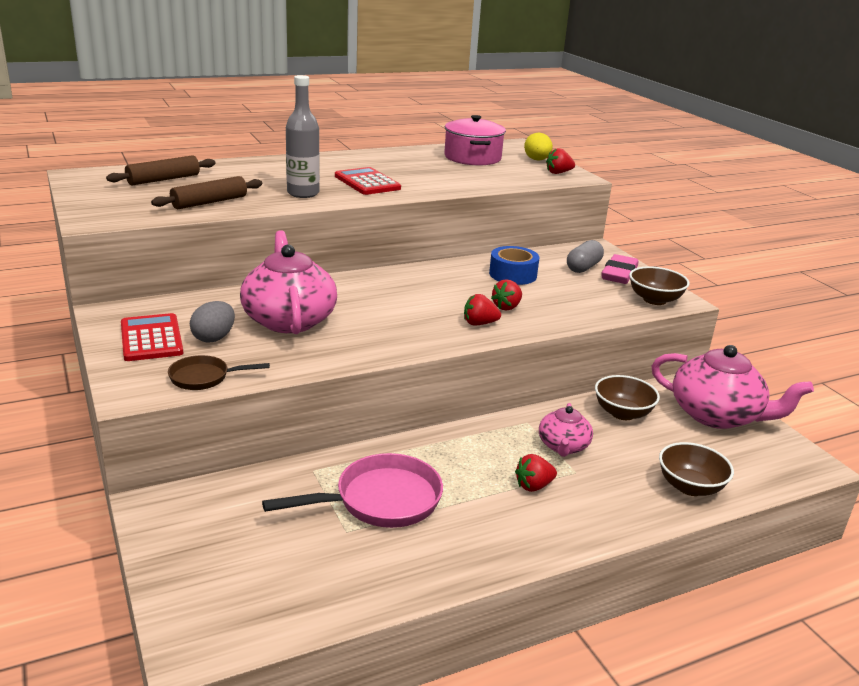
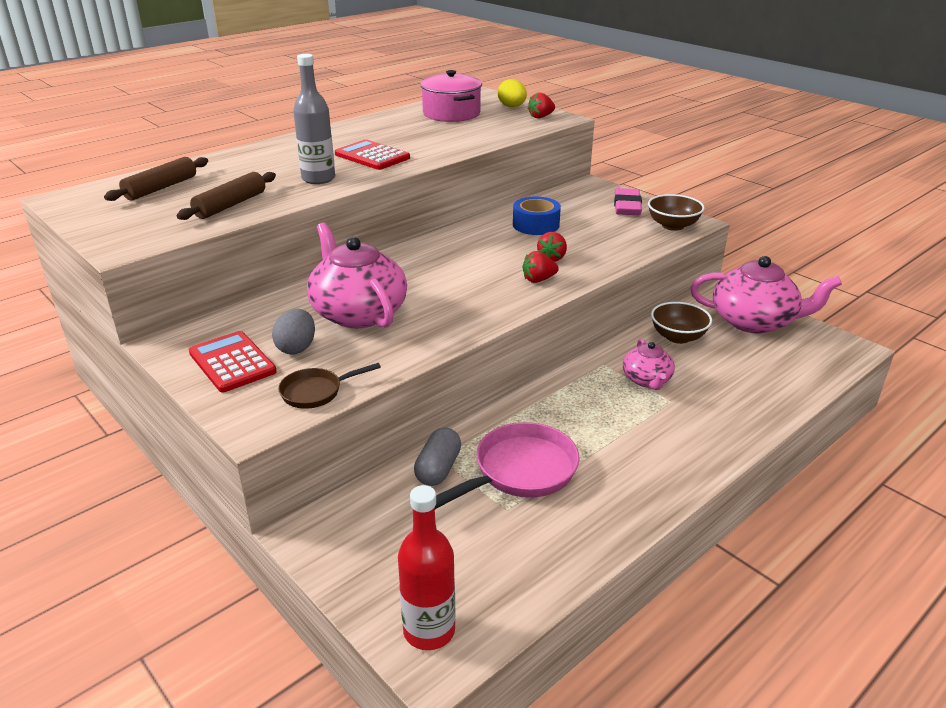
camera: 15 degrees left, 5 degrees up
red strawberry [515,454,557,492] -> none
grey capsule [567,240,604,273] -> grey capsule moved to [414,427,461,486]
brown bowl [659,442,734,496] -> none
none -> red bottle [398,485,456,650]

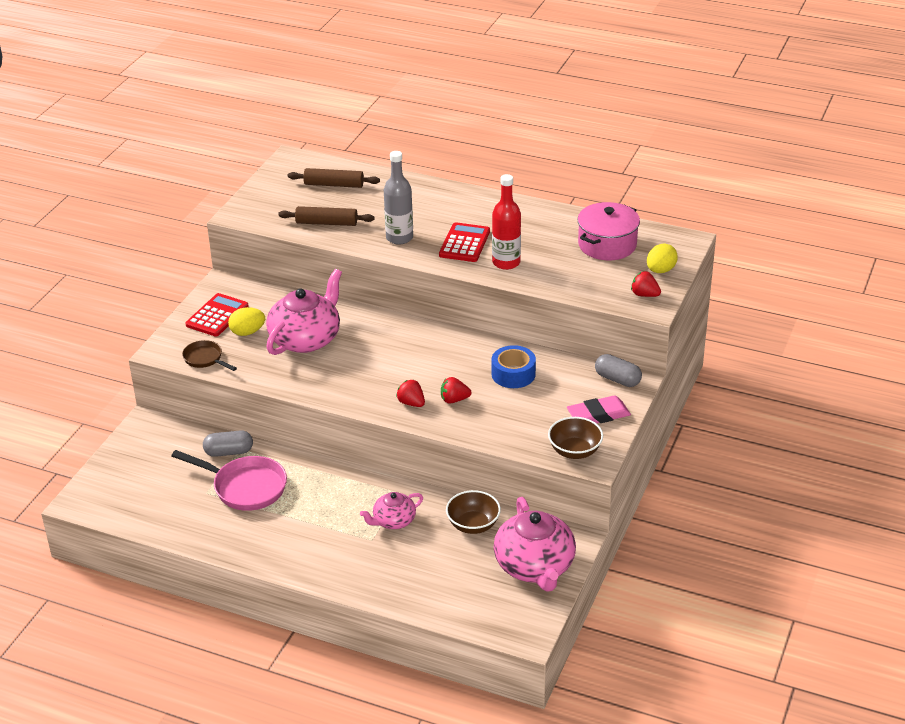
camera: 65 degrees right, 5 degrees up
grey egg [272,309,315,355] -> yellow egg [228,307,265,336]
red bottle [398,485,456,650] -> red bottle moved to [492,174,521,270]
none -> grey capsule [595,354,642,387]

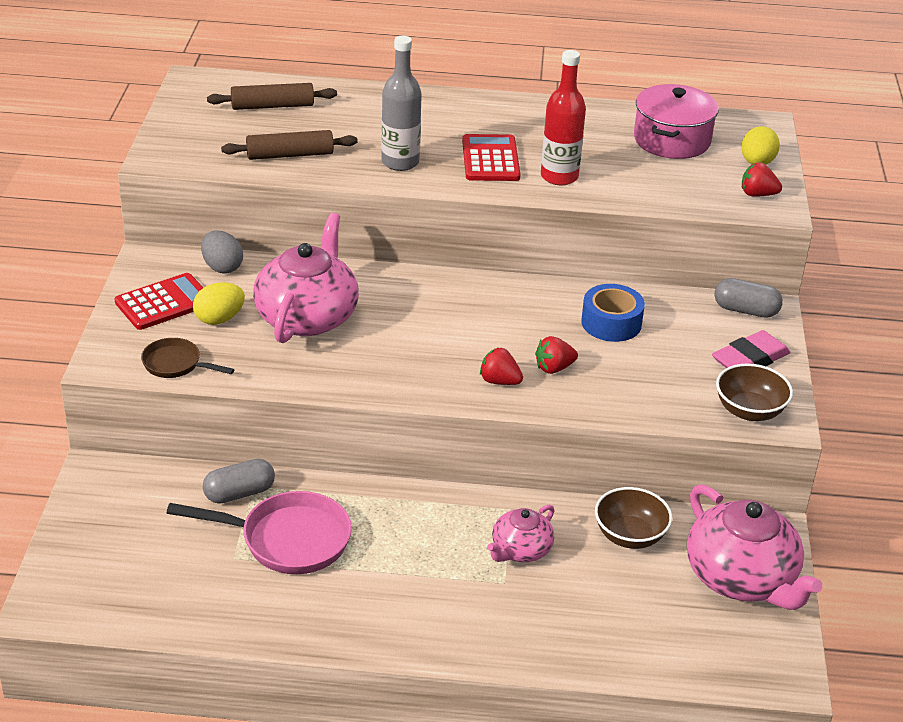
camera: 20 degrees left, 0 degrees up
red calculator [185,293,249,336] -> red calculator turned 45 degrees clockwise [115,273,203,330]
none -> grey egg [201,230,243,274]

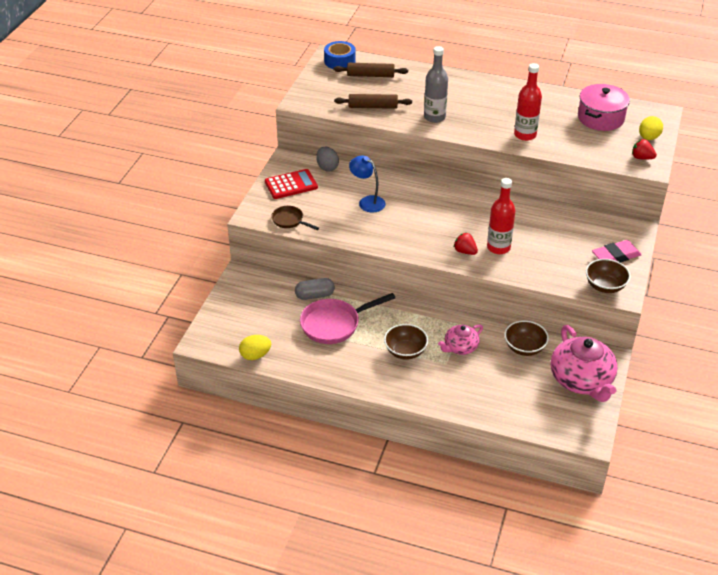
camera: 15 degrees right, 5 degrees up
pink pan [167,491,352,574] -> pink pan turned 135 degrees clockwise [300,293,395,344]
yellow egg [193,282,245,325] -> yellow egg moved to [239,335,271,360]
pink teapot [253,213,359,343] -> blue lamp [349,155,386,213]
red calculator [462,134,521,181] -> none
red strawberry [535,336,578,374] -> red bottle [487,178,515,254]
blue tape [581,284,645,342] -> blue tape moved to [324,41,356,69]
grey capsule [714,278,783,318] -> none
none -> brown bowl [384,324,428,360]

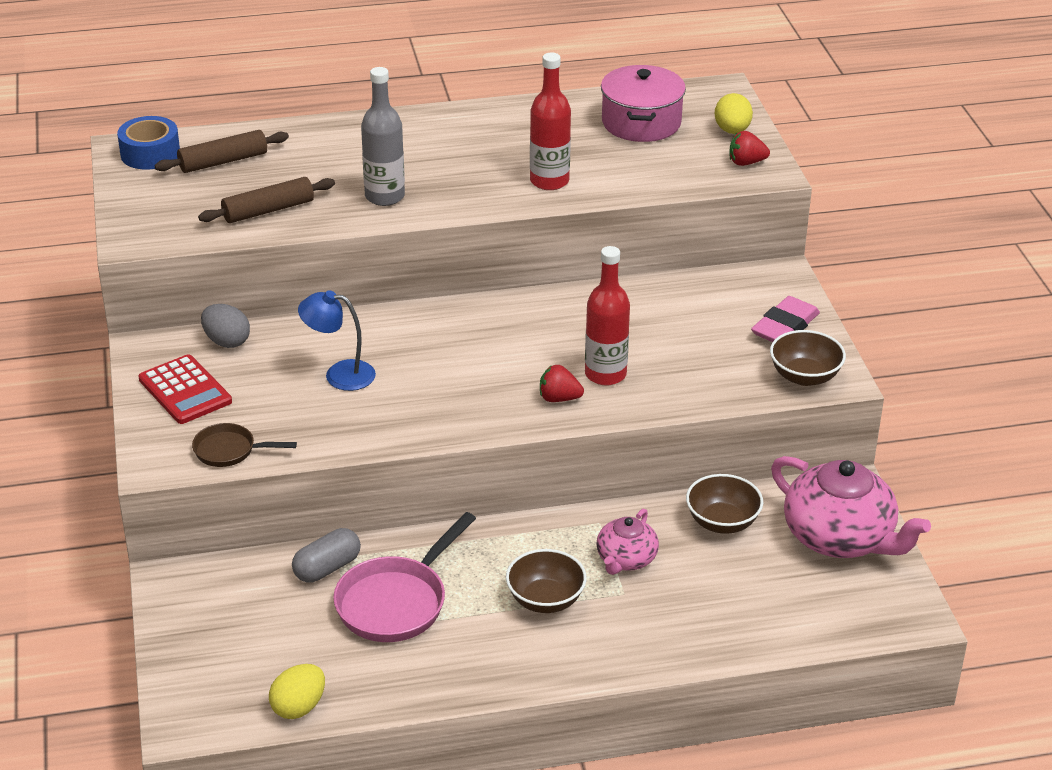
camera: 30 degrees left, 5 degrees down
red calculator [265,169,318,199] -> red calculator turned 105 degrees clockwise [138,354,232,424]

